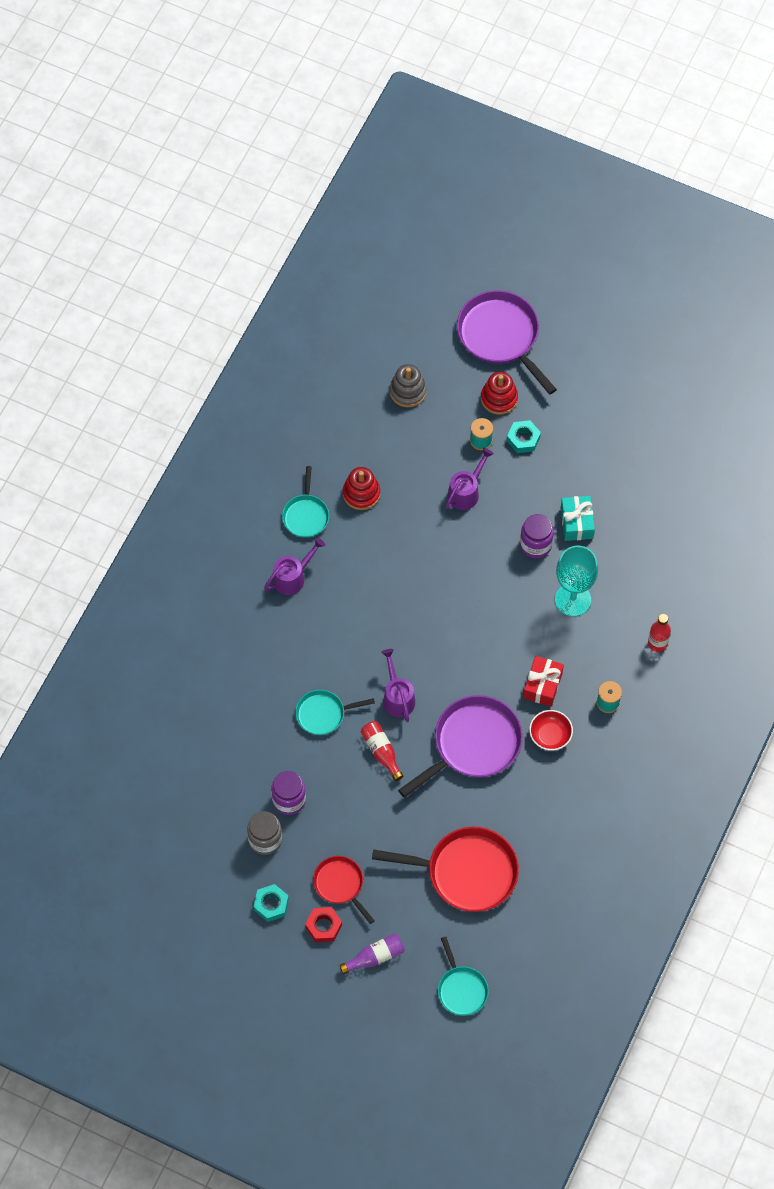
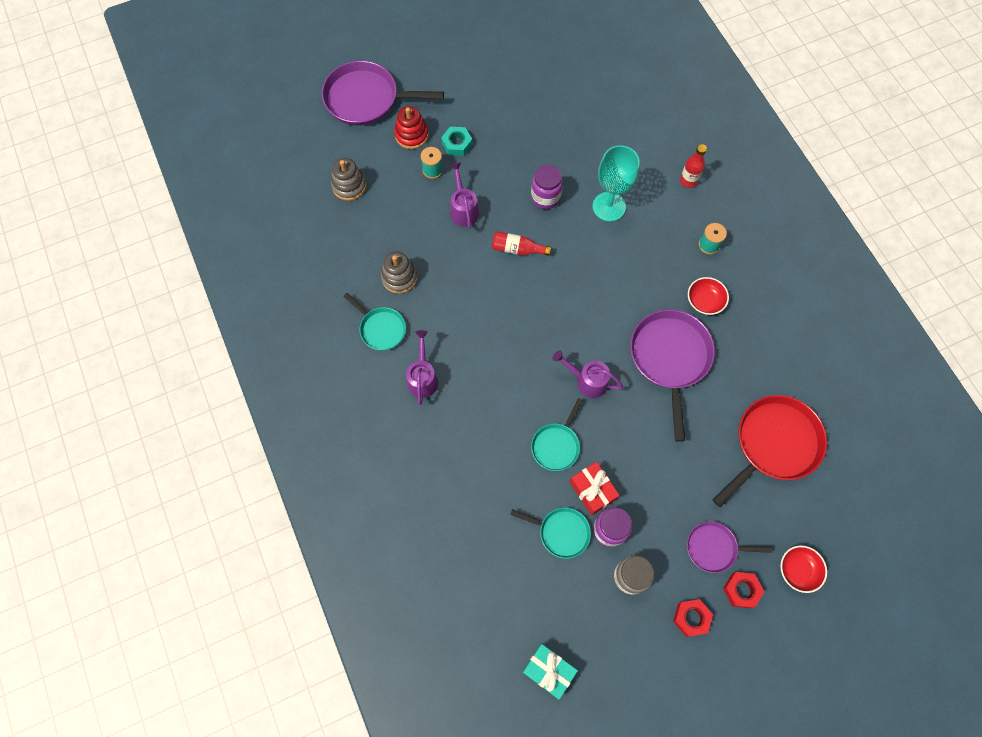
camera: 50 degrees left, 5 degrees up
turquoise nut [254,884,289,922] -> red nut [673,599,713,637]
red pan [313,856,375,924] -> purple pan [687,521,772,573]
purple bottle [339,934,405,974] -> red bowl [780,545,827,593]
red stacking toy [343,467,380,510] -> grey stacking toy [381,251,418,294]
red bottle [361,721,403,781] -> red bottle moved to [492,231,551,256]
turquoise pan [438,937,489,1016] -> turquoise pan moved to [510,507,591,559]
red gift [523,656,564,706] -> red gift moved to [570,462,620,515]
turquoise gift [561,496,595,541] -> turquoise gift moved to [523,644,578,700]

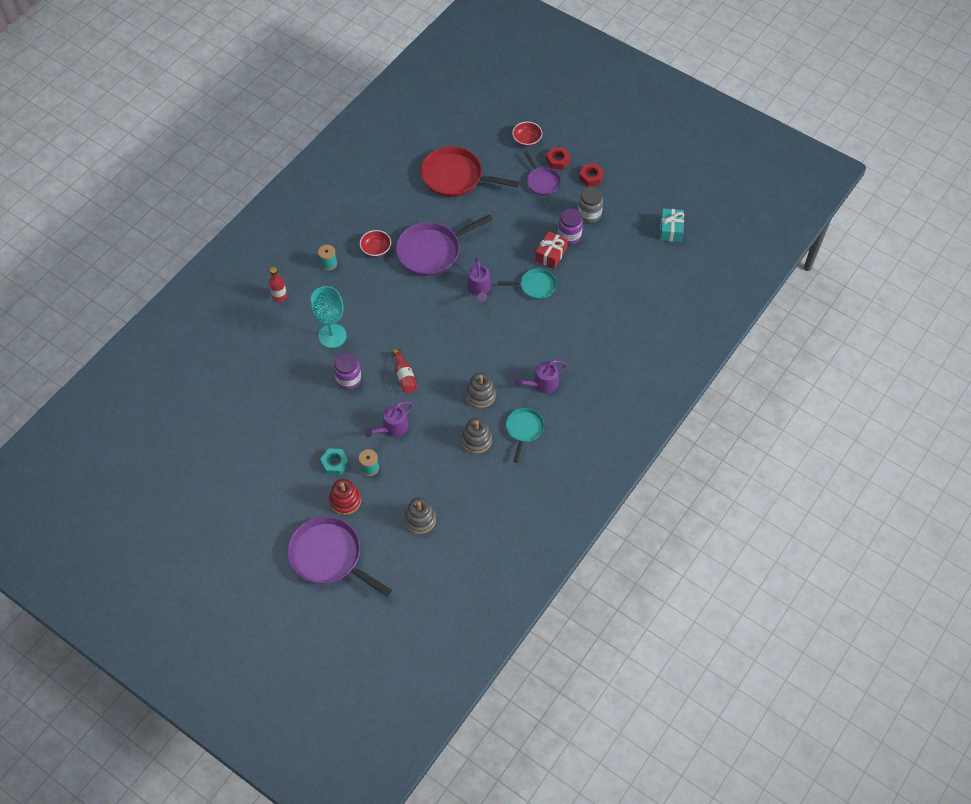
camera: 120 degrees left, 10 degrees down
purple pan [322,61,444,126] -> purple pan turned 150 degrees clockwise [288,516,392,597]
turquoise pan [510,507,591,559] -> none
none -> grey stacking toy [466,372,496,408]

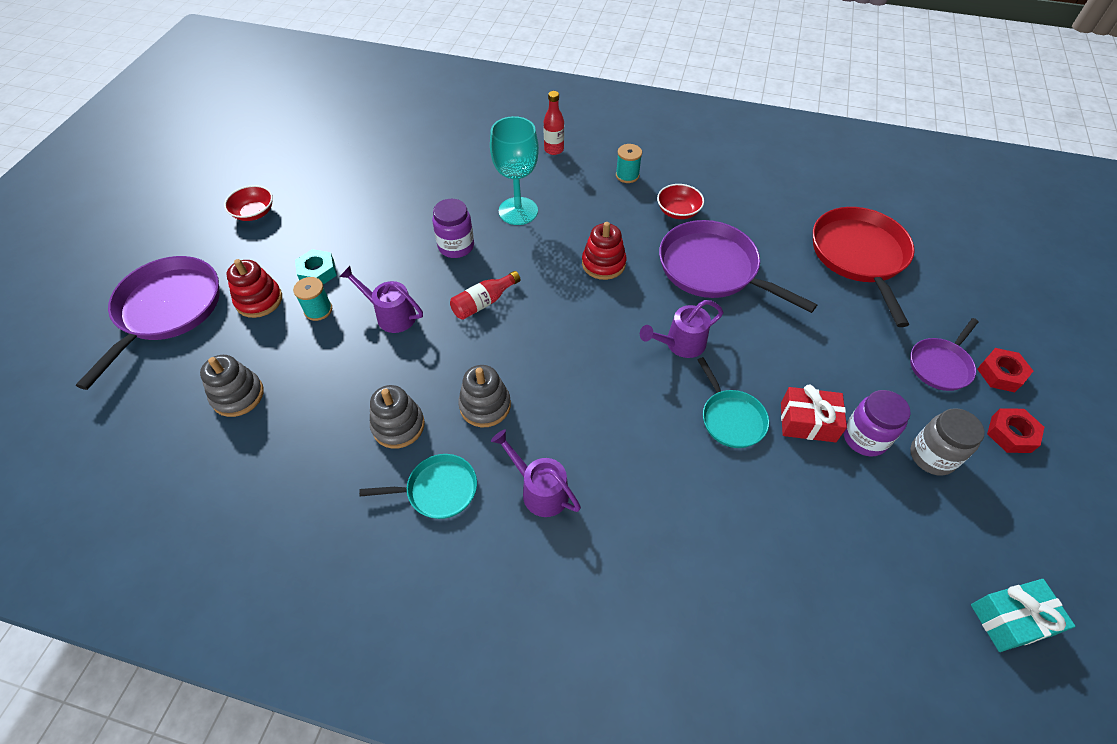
camera: 70 degrees right, 5 degrees down
red bowl [512,122,542,146] -> red bowl moved to [224,185,273,221]
none -> red stacking toy [582,222,626,280]

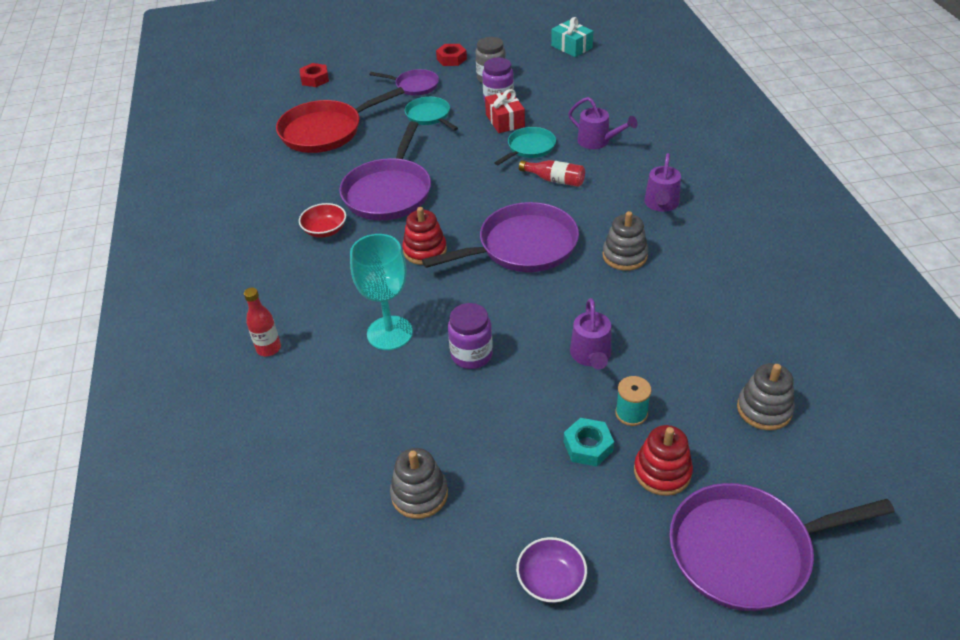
camera: 115 degrees left, 10 degrees down
red bowl [224,185,273,221] -> purple bowl [516,537,587,603]
turquoise pan [359,454,477,519] -> turquoise pan moved to [405,97,458,131]
grey stacking toy [370,385,425,449] -> grey stacking toy moved to [390,448,448,519]
red bottle [450,271,521,320] -> red bottle moved to [519,160,585,187]
turquoise spool [616,144,642,183] -> none
purple watering can [640,300,723,358] -> purple watering can moved to [568,97,638,149]
red nut [977,348,1033,392] -> red nut moved to [300,63,329,87]
none -> purple pan [422,202,579,272]

